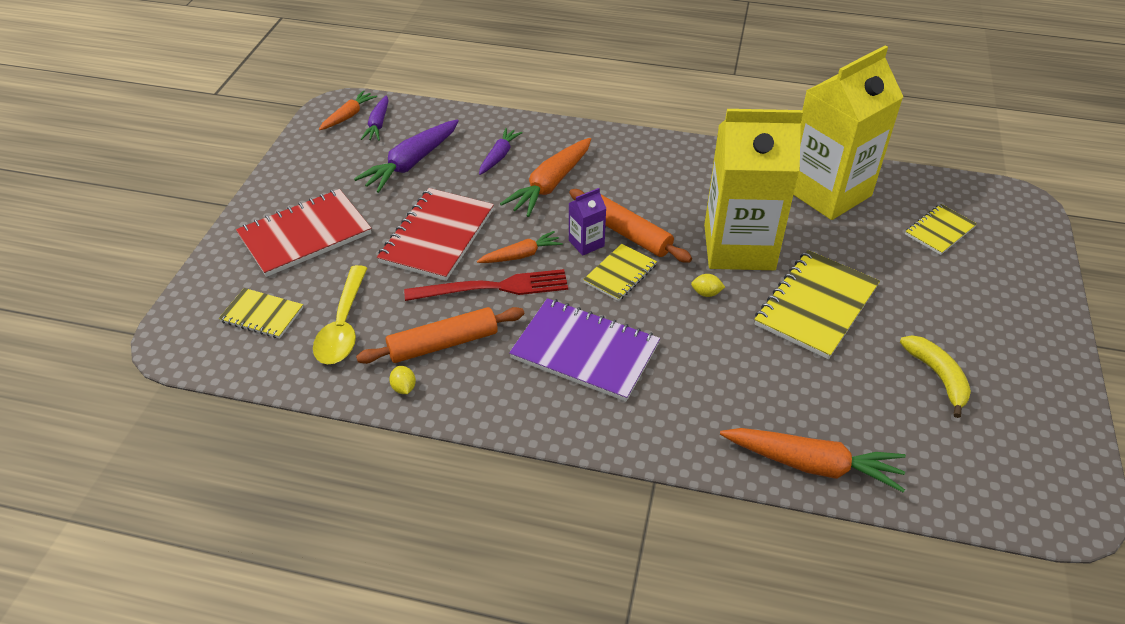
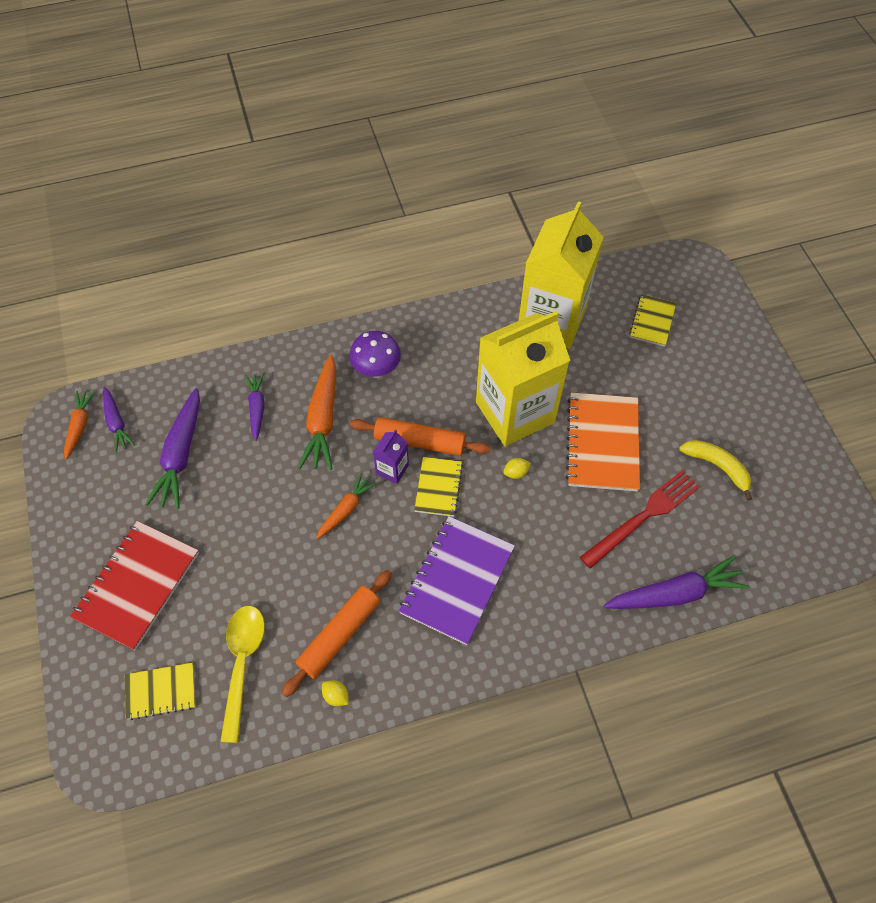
camera: 30 degrees left, 15 degrees up
yellow spoon [313,265,367,364] -> yellow spoon turned 150 degrees counterclockwise [220,605,265,743]
red notebook [377,188,494,281] -> none
red fork [404,269,568,301] -> red fork moved to [580,470,700,569]
purple notebook [509,298,660,401] -> purple notebook turned 60 degrees counterclockwise [399,516,515,645]
orange carrot [720,428,906,492] -> purple carrot [604,555,750,609]
yellow notebook [754,250,880,359] -> orange notebook [566,393,640,491]
none -> purple mushroom [349,331,401,378]

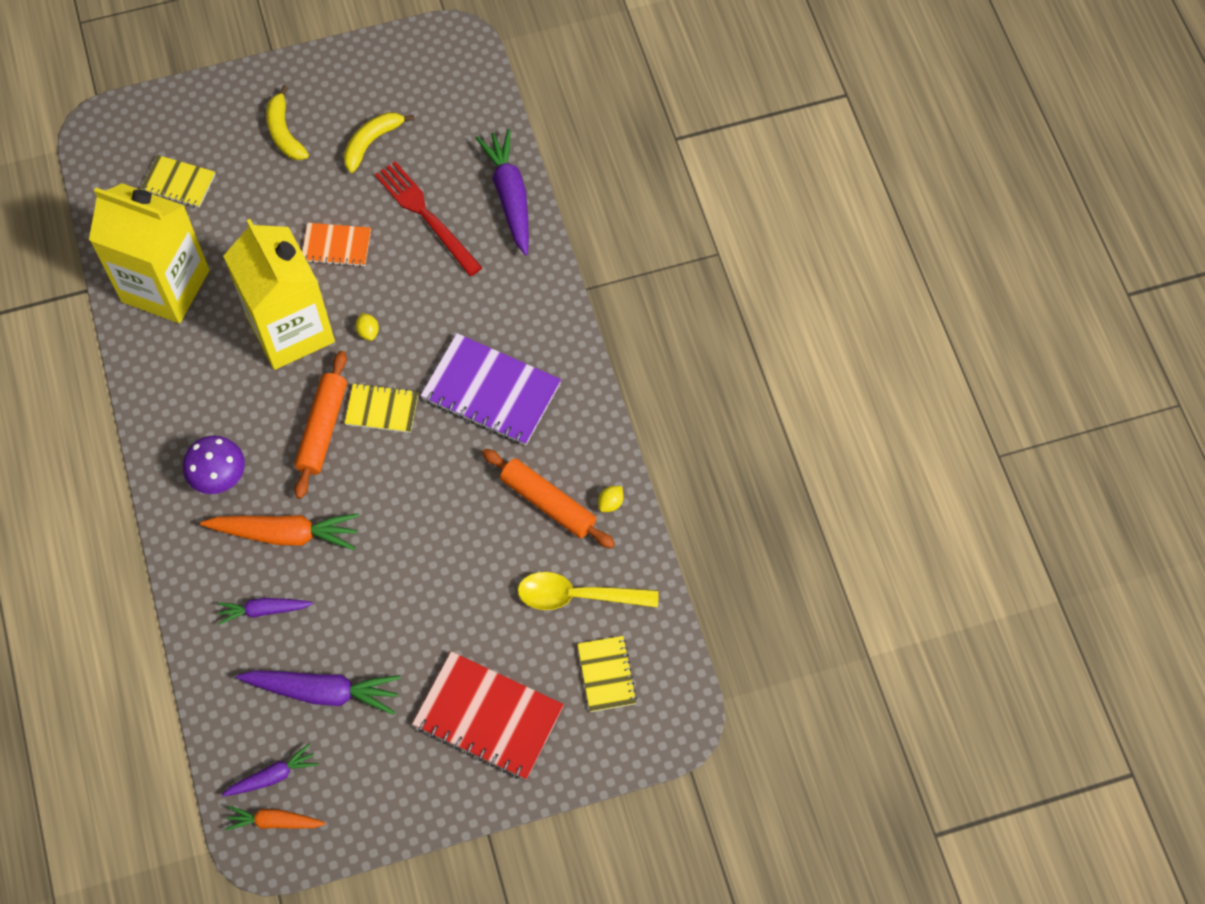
camera: 90 degrees left, 5 degrees up
orange carrot [316,473,377,539] -> none
purple carton [373,430,409,484] -> none
orange notebook [566,393,640,491] -> orange notebook [302,223,371,267], size x0.56
none -> yellow banana [266,85,309,160]

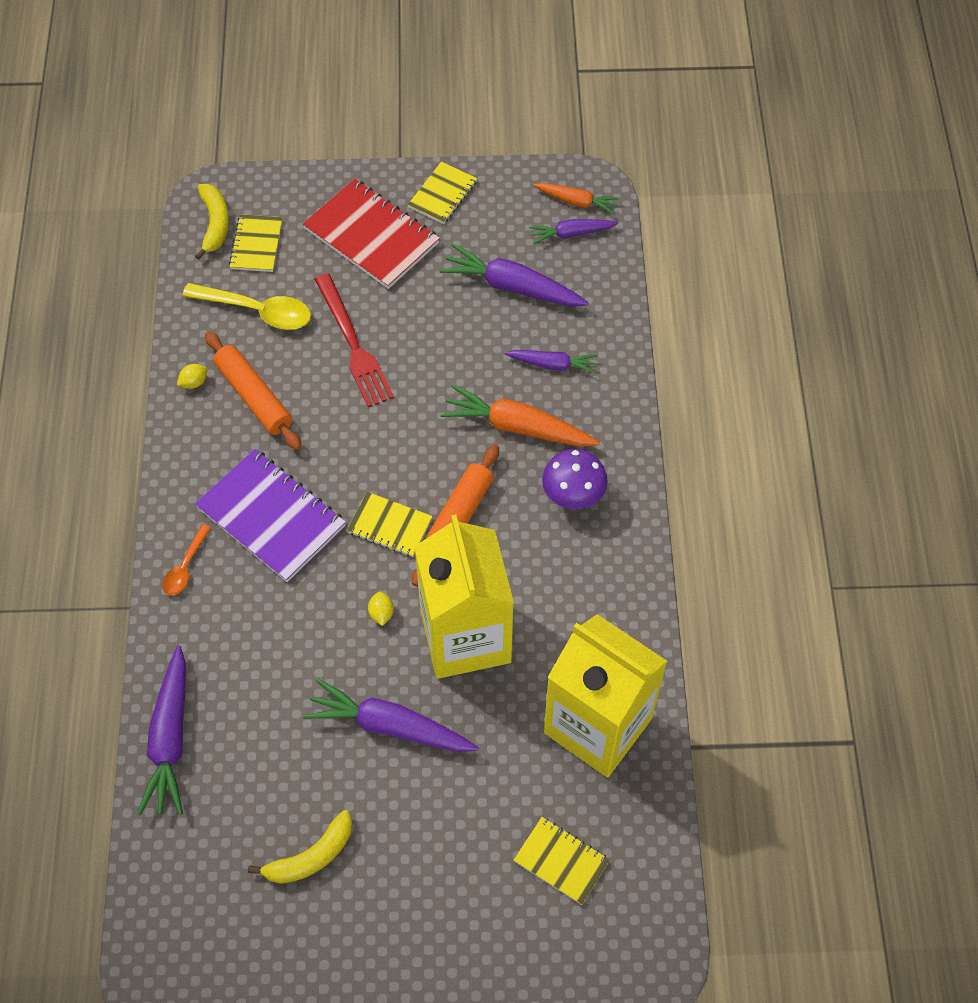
camera: 165 degrees left, 5 degrees down
yellow banana [266,85,309,160] -> yellow banana moved to [195,184,229,260]
orange notebook [302,223,371,267] -> purple carrot [303,679,479,752]
red fork [375,161,483,276] -> red fork moved to [314,273,394,407]
none -> orange spoon [163,524,211,596]
none -> yellow notebook [408,162,477,224]

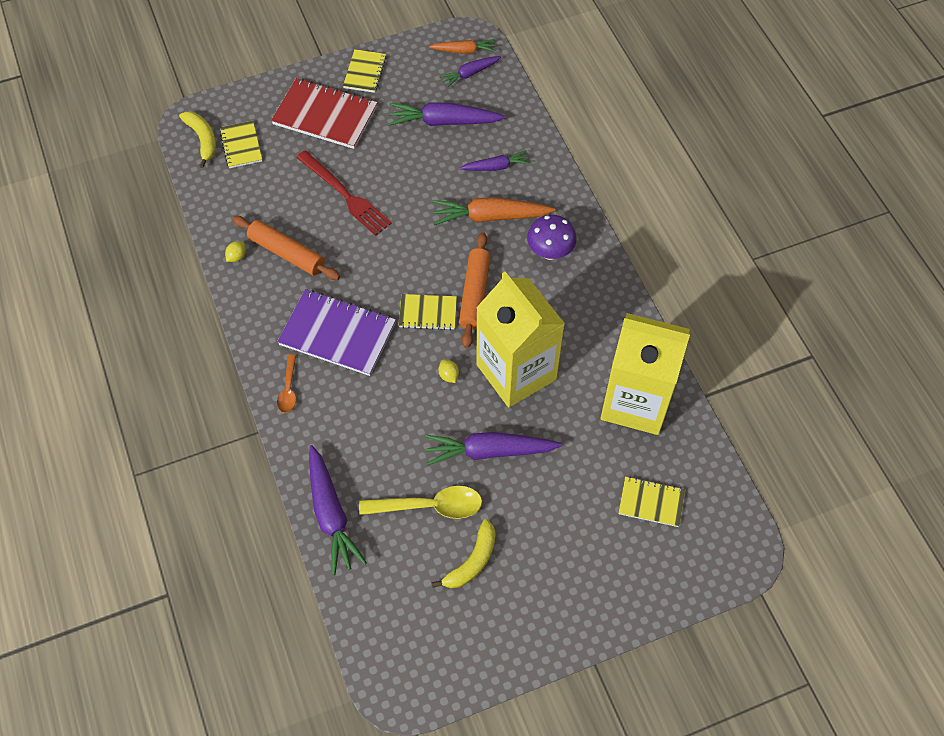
camera: 20 degrees left, 0 degrees up
yellow spoon [182,283,311,330] -> yellow spoon moved to [359,486,482,519]

